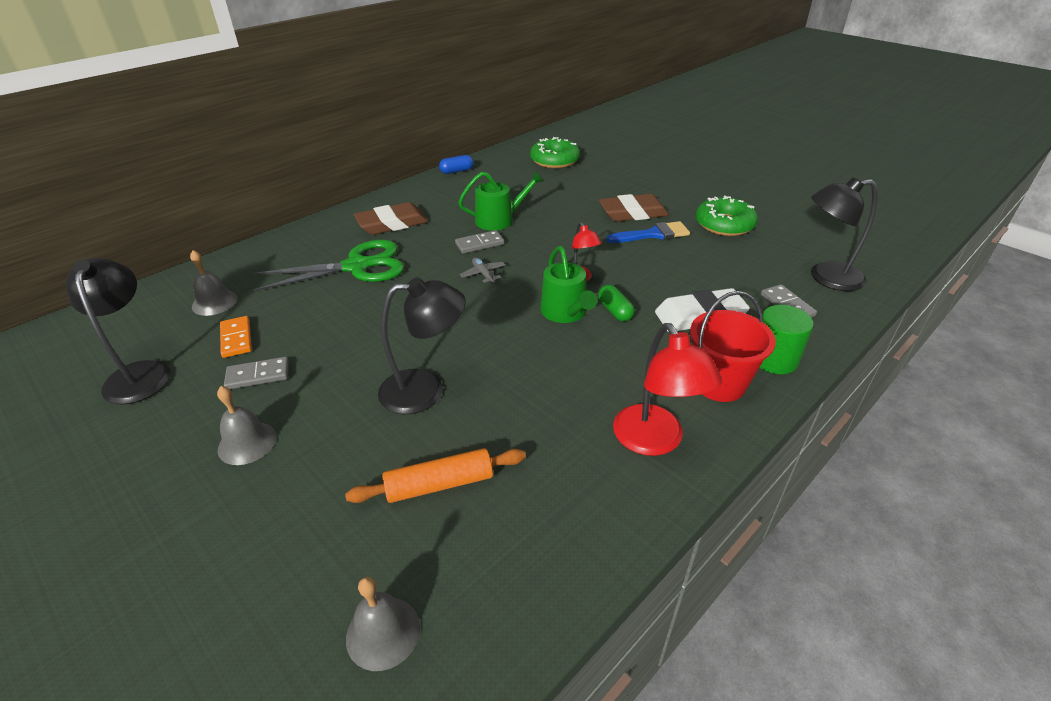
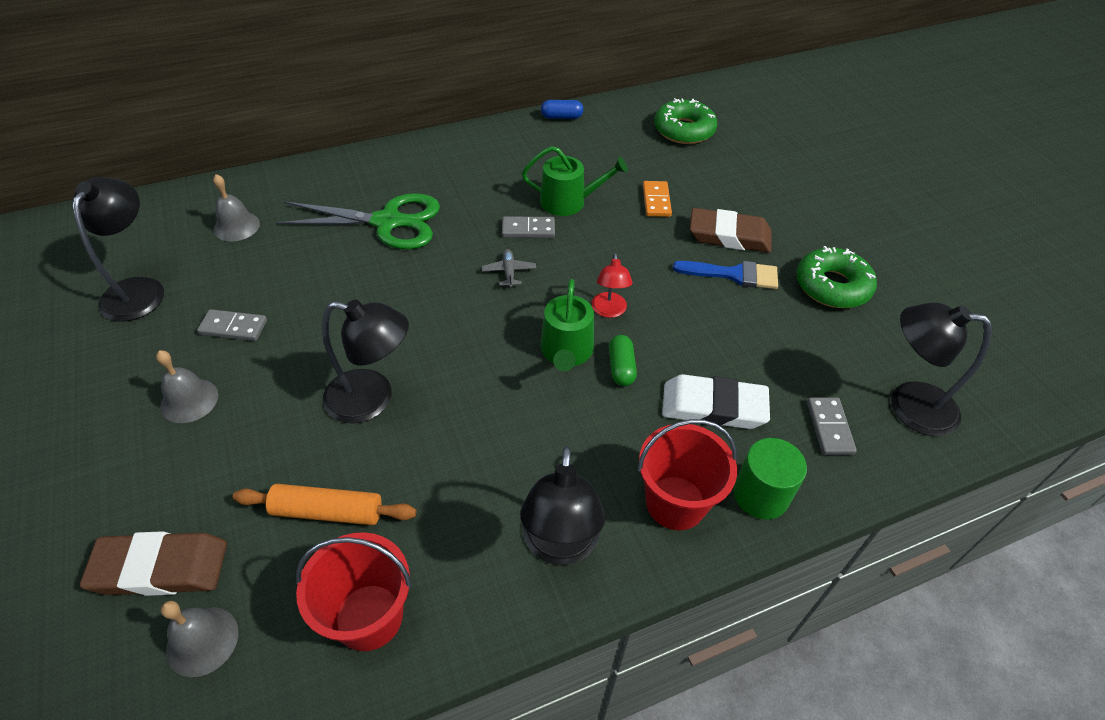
camera: 20 degrees right, 10 degrees up
orange domino [220,316,252,358] -> orange domino moved to [643,181,672,217]
brown eraser [354,202,428,235] -> brown eraser moved to [80,531,227,596]
red lamp [613,323,722,456] -> black lamp [520,446,605,565]
none -> red bucket [296,532,412,651]

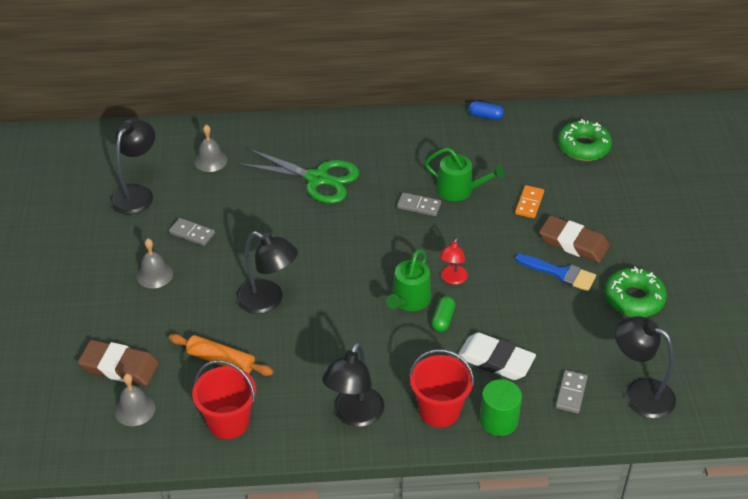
camera: 20 degrees right, 5 degrees down
grey plane [482,249,536,288] -> none

